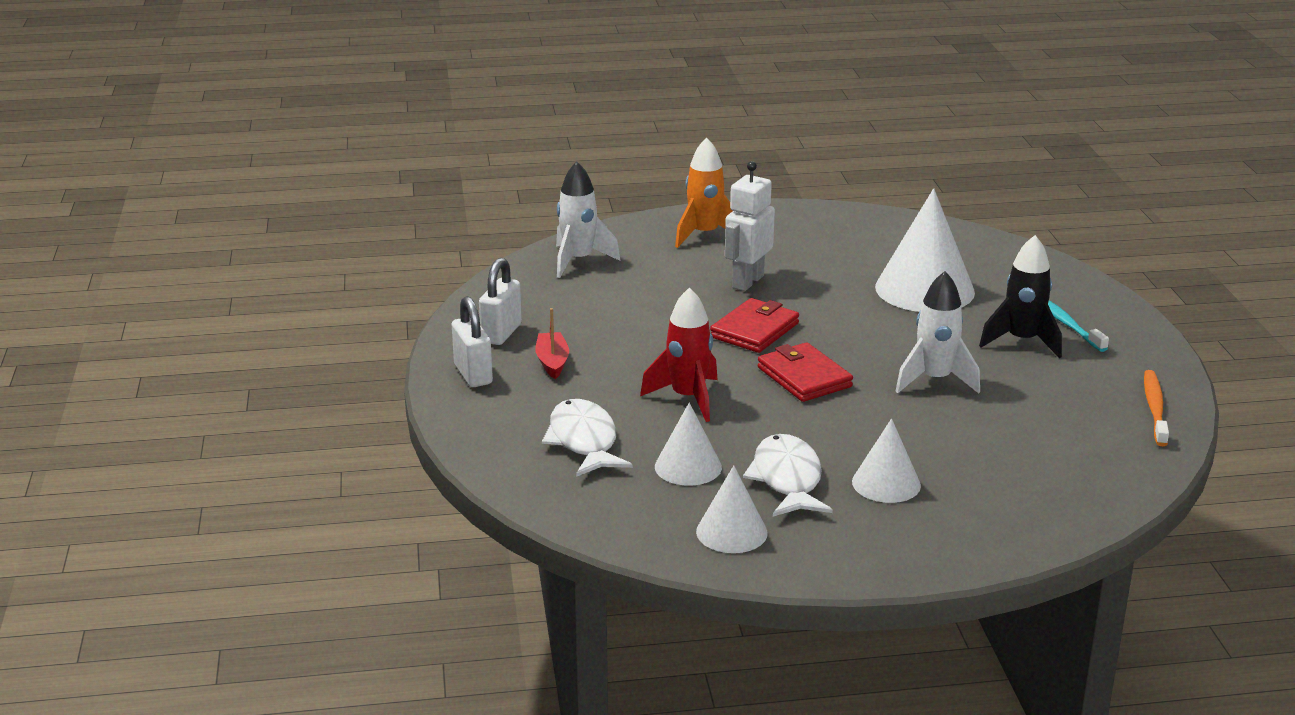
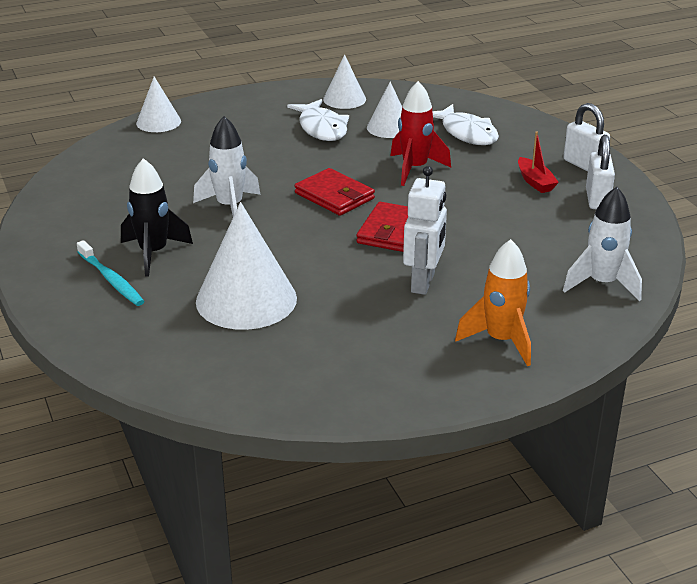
camera: 165 degrees right, 5 degrees up
white cone [852,419,921,503] -> white cone moved to [136,76,181,132]
orange toothbrush [1144,370,1169,446] -> none

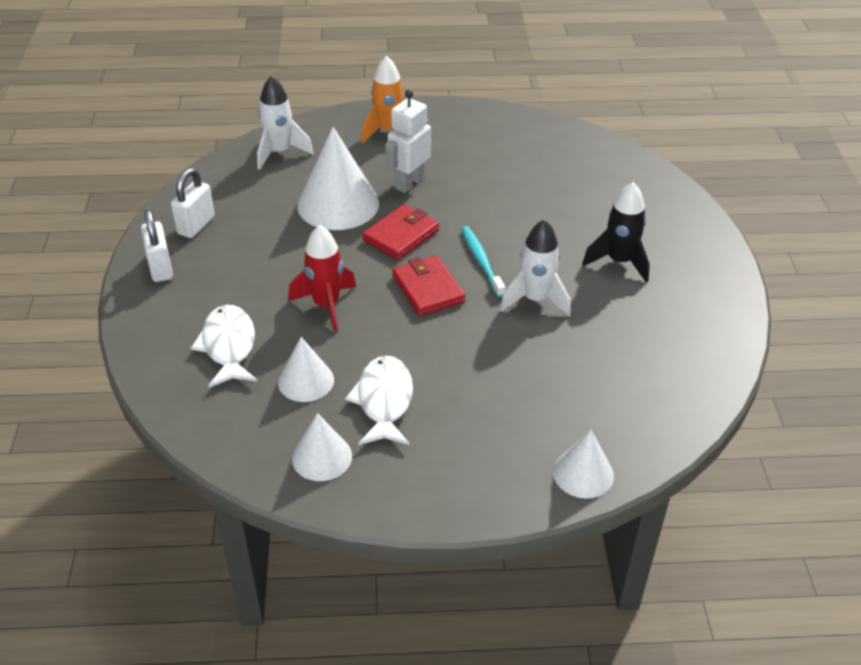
camera: 160 degrees left, 10 degrees up
turquoise toothbrush [77,240,145,306] -> turquoise toothbrush moved to [461,226,506,297]
white cone [196,202,297,330] -> white cone moved to [297,127,379,230]
red boat [518,131,559,193] -> none

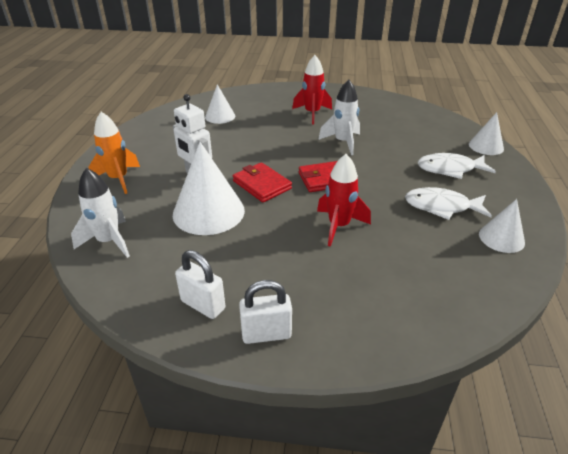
camera: 80 degrees left, 5 degrees down
white fish [191,305,257,388] -> white fish moved to [418,153,496,179]
white cone [278,337,334,402] -> white cone moved to [205,84,235,124]
turquoise toothbrush [461,226,506,297] -> none
black rocket [582,182,650,282] -> red rocket [292,55,332,125]

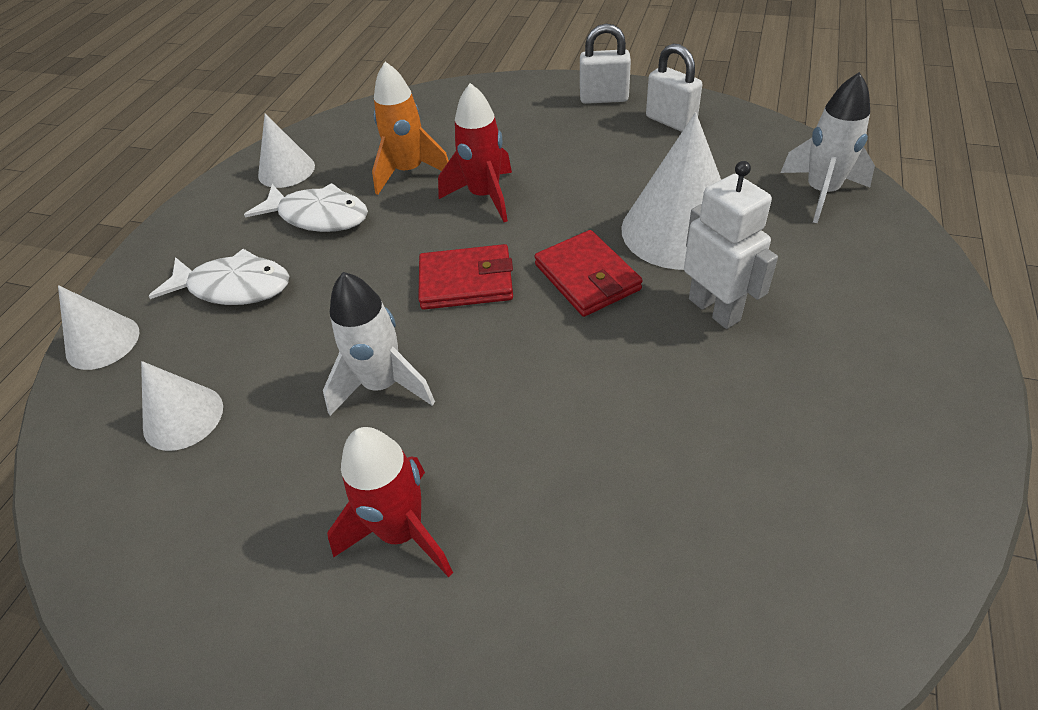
camera: 165 degrees left, 10 degrees up
orange rocket [88,112,140,194] -> orange rocket moved to [372,62,449,195]
white cone [205,84,235,124] -> white cone moved to [141,361,223,451]

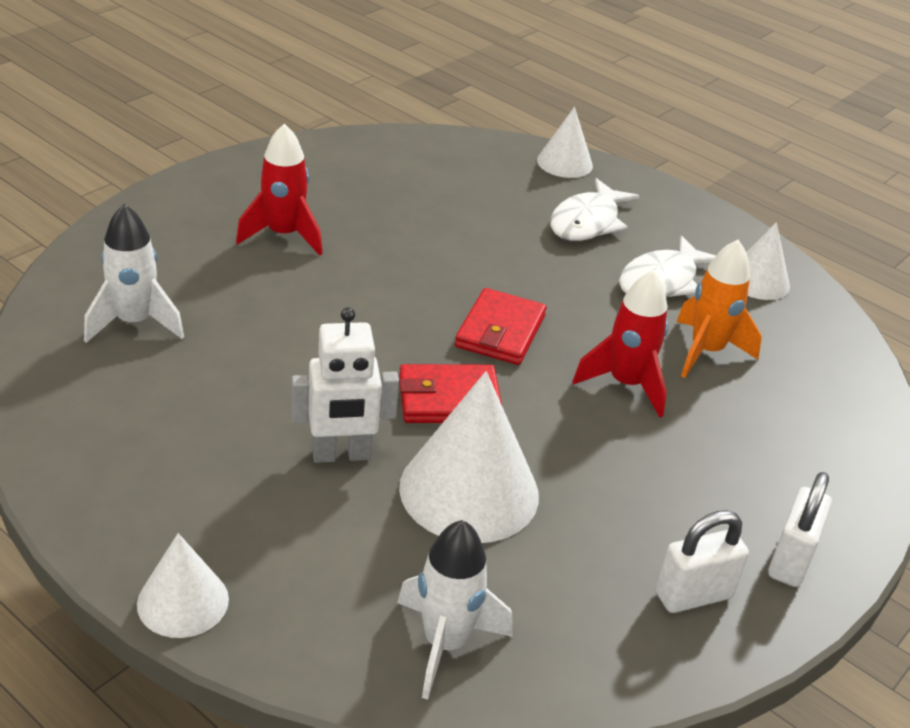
camera: 105 degrees right, 10 degrees down
white cone [141,361,223,451] -> white cone moved to [137,533,229,638]
white rocket [323,272,435,416] -> white rocket moved to [84,204,184,343]

